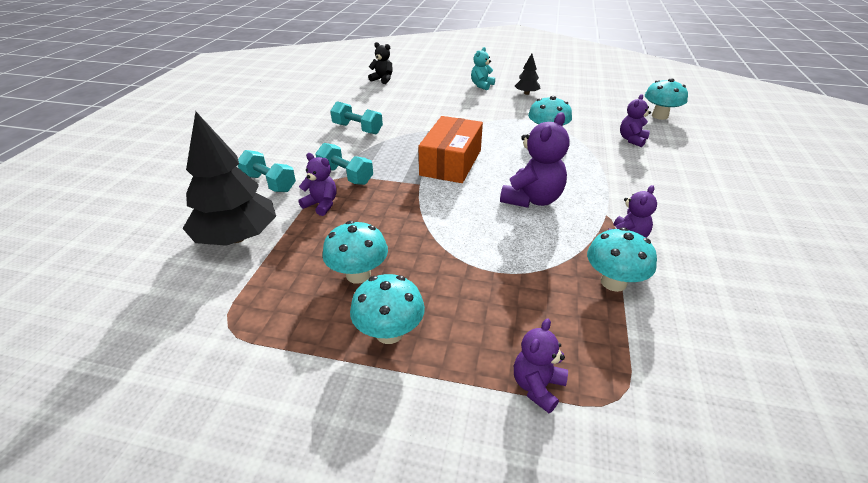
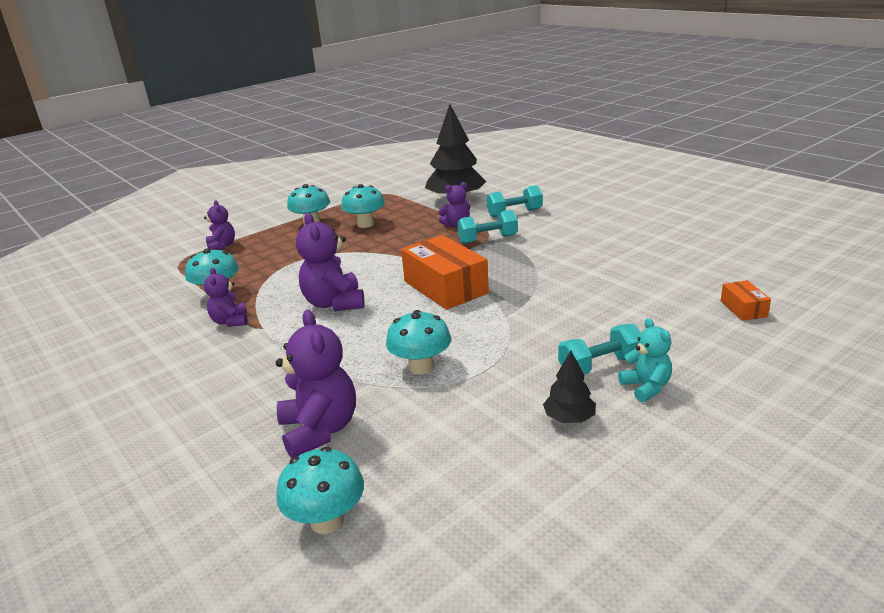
camera: 130 degrees right, 10 degrees down
turquoise dumbbell [330,101,383,134] -> turquoise dumbbell moved to [558,324,641,375]
black teddy bear [368,42,393,84] -> orange box [721,280,771,321]
purple teddy bear [620,94,651,147] -> purple teddy bear [276,310,356,458], size x1.68

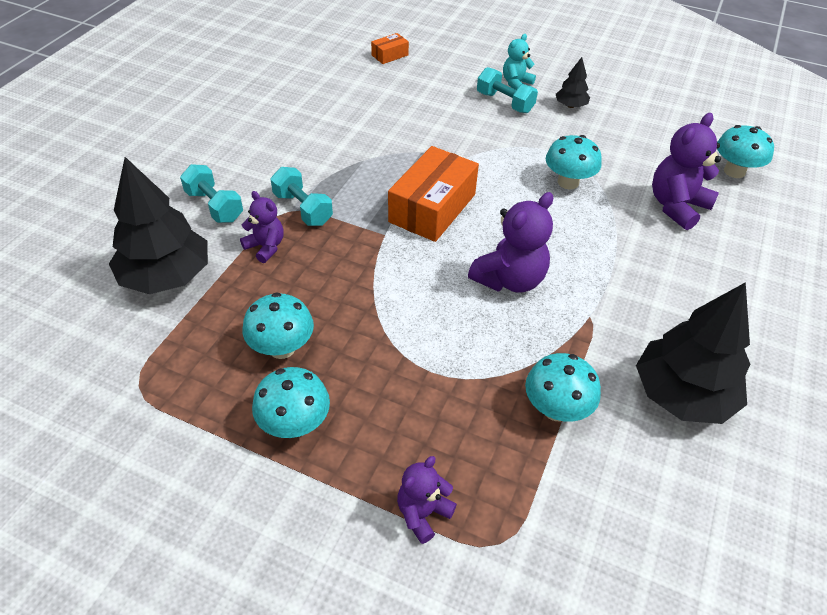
camera: 120 degrees left, 20 degrees up
purple teddy bear [204,268,248,327] -> none
none -> black tree [636,282,750,424]

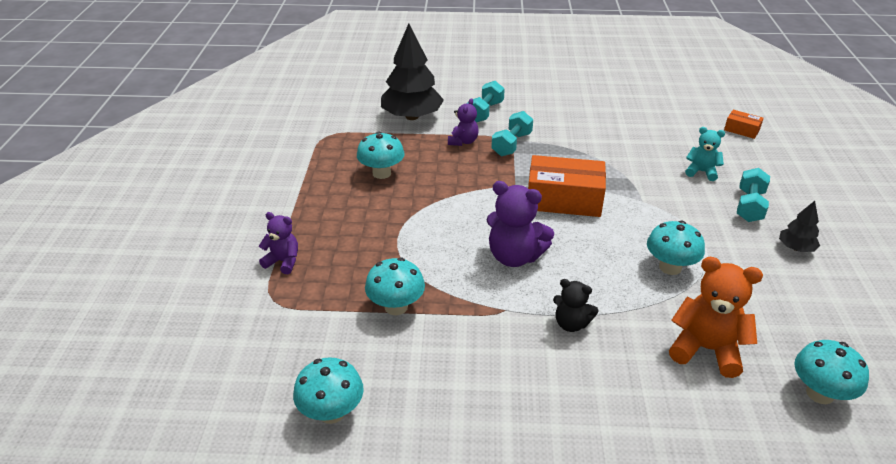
camera: 70 degrees right, 10 degrees down
turquoise mushroom [252,367,330,438] -> turquoise mushroom moved to [293,357,364,424]
turquoise teddy bear [503,34,536,90] -> turquoise teddy bear moved to [685,127,725,181]
black tree [636,282,750,424] -> none
purple teddy bear [652,113,721,230] -> orange teddy bear [669,257,763,378]
none -> black teddy bear [553,279,599,332]

